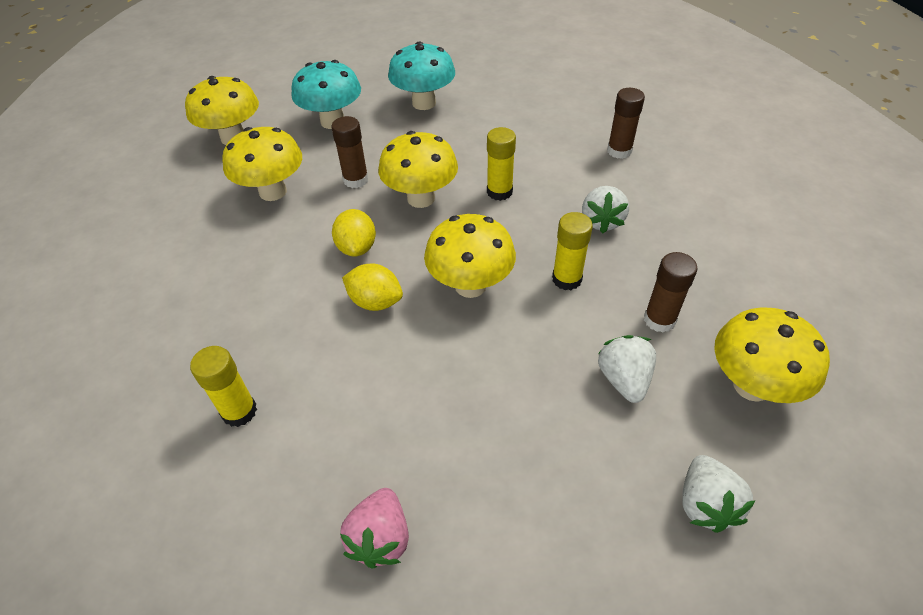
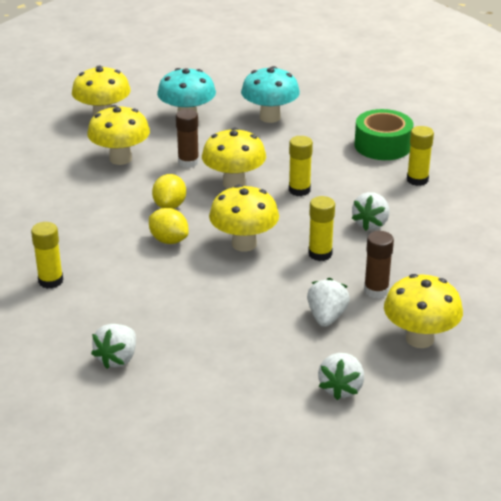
camera: 15 degrees right, 15 degrees down
pink strawberry [340,488,409,569] -> white strawberry [91,324,136,369]
brown glue stick [607,88,645,159] -> yellow glue stick [407,126,434,186]
none -> green tape [354,109,413,160]

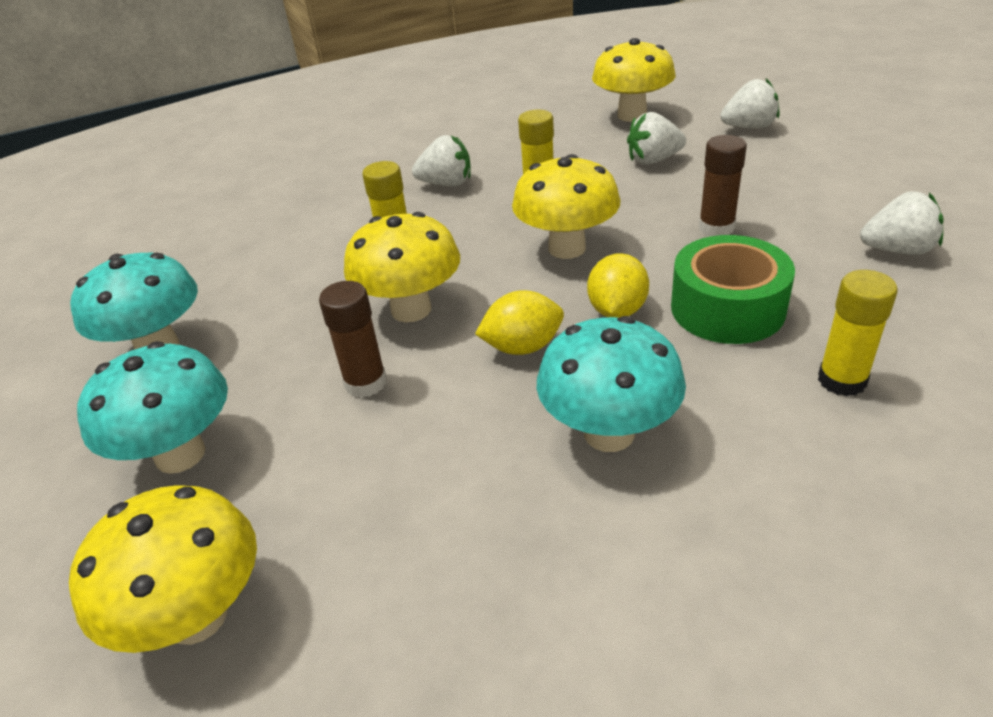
camera: 110 degrees left, 5 degrees up
yellow mushroom [87,105,150,165] -> none
green tape [354,109,413,160] -> green tape moved to [671,235,795,344]
brown glue stick [364,231,394,298] -> brown glue stick moved to [698,135,747,236]
yellow glue stick [407,126,434,186] -> none
none -> turquoise mushroom [537,316,686,452]

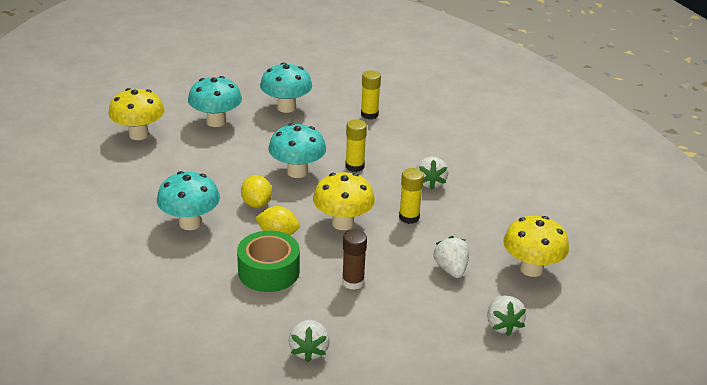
camera: 85 degrees right, 5 degrees down
brown glue stick [319,281,387,398] -> none
yellow mushroom [344,212,460,322] -> turquoise mushroom [268,123,326,178]
yellow glue stick [818,270,898,396] -> yellow glue stick moved to [361,70,381,119]

